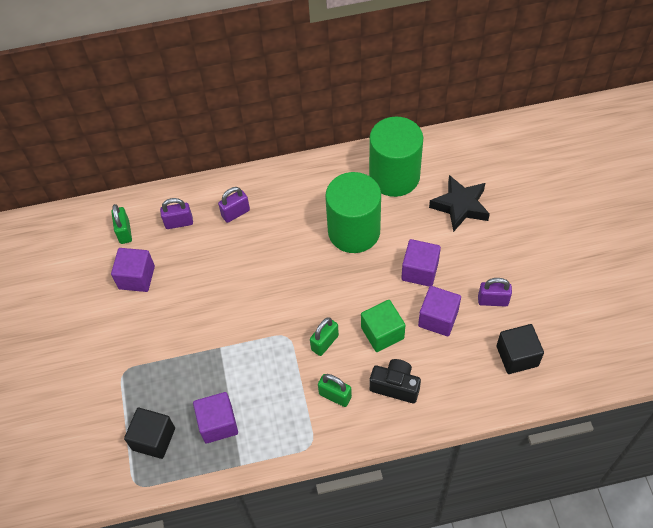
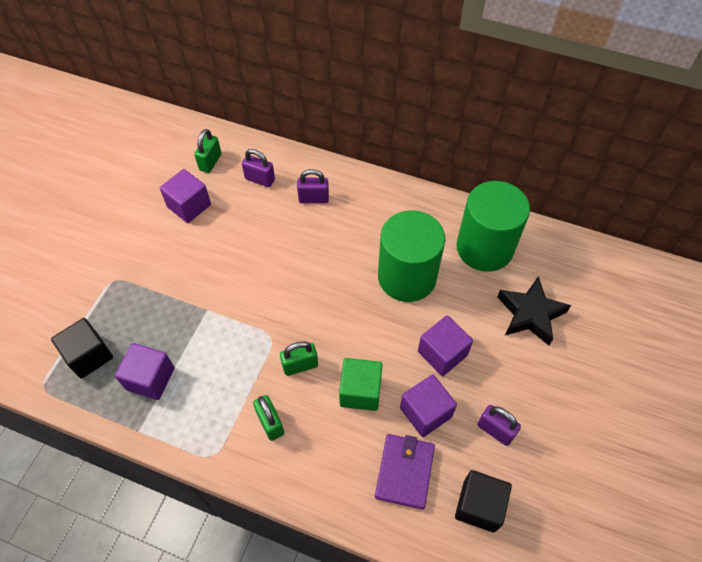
camera: 30 degrees right, 0 degrees up
black camera [369,359,421,403] -> none
none -> purple wallet [375,434,435,510]

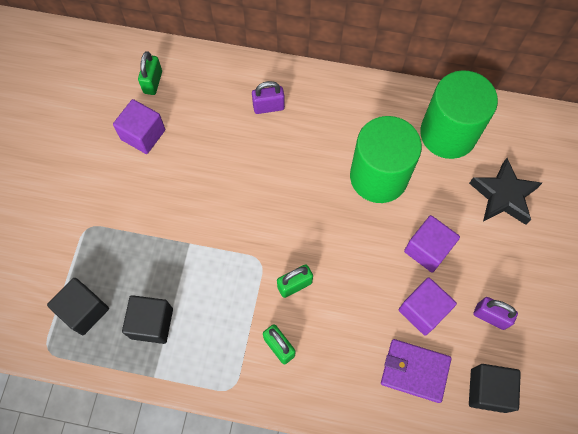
camera: 10 degrees left, 10 degrees up
purple cube [115,343,174,400] -> black cube [122,295,173,344]
purple padlock [242,149,275,187] -> none
green cube [339,358,383,411] -> none
purple wallet [375,434,435,510] -> purple wallet turned 75 degrees counterclockwise [381,339,452,403]

